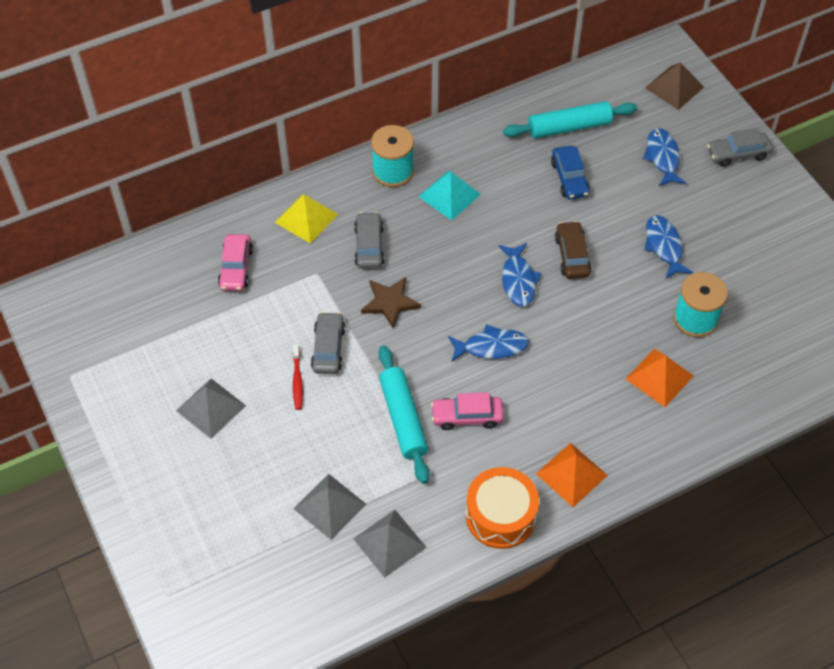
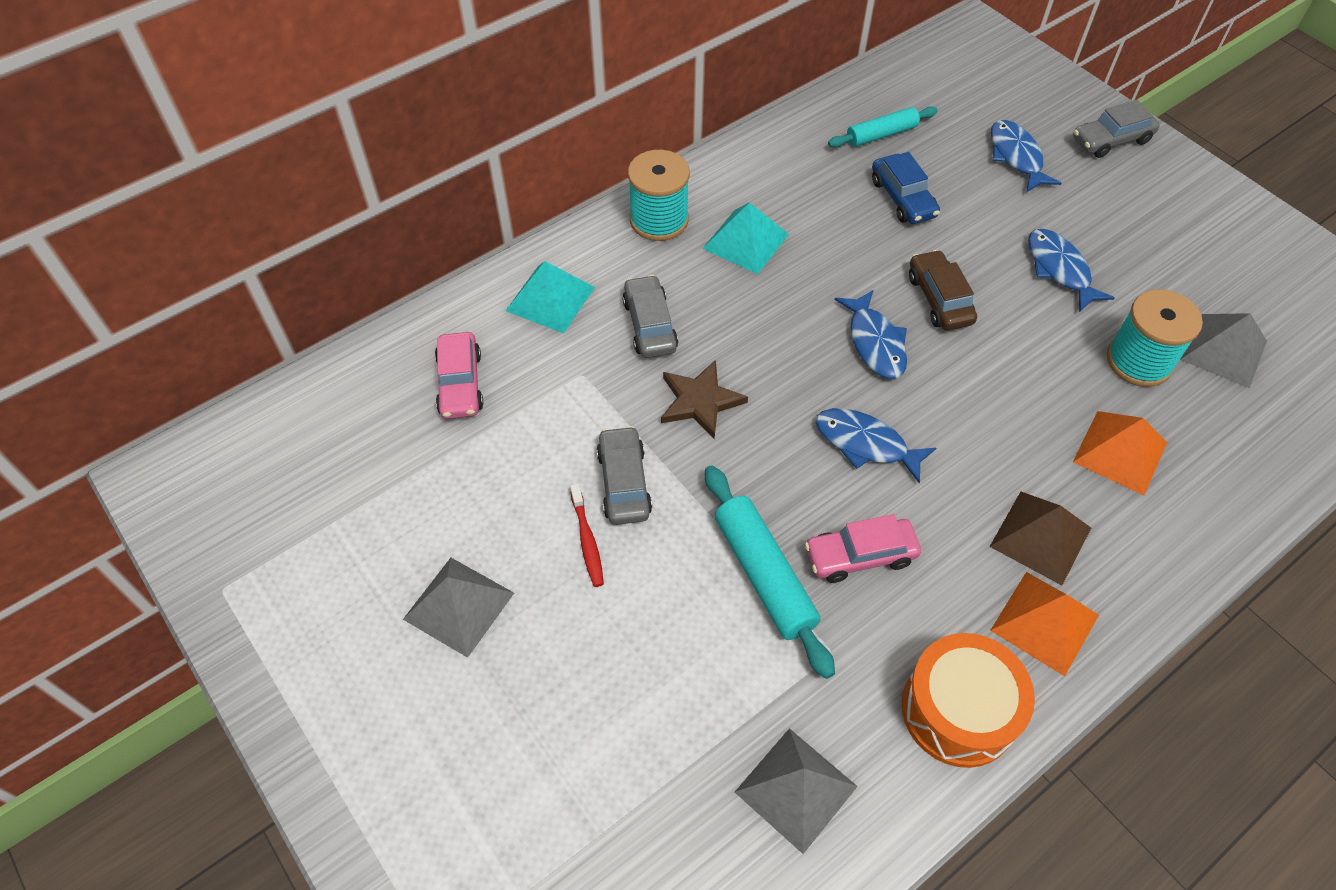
camera: 10 degrees left, 0 degrees up
yellow pyramid [275,194,338,244] -> turquoise pyramid [506,261,595,333]
grey pyramid [294,474,366,540] -> grey pyramid moved to [1180,313,1267,388]
blue fish [448,324,529,362] -> blue fish turned 135 degrees counterclockwise [815,408,936,483]
turquoise rolling pin [503,101,637,138] -> turquoise rolling pin [828,106,938,148], size x0.65
brown pyramid [645,62,704,110] -> brown pyramid moved to [990,492,1091,585]

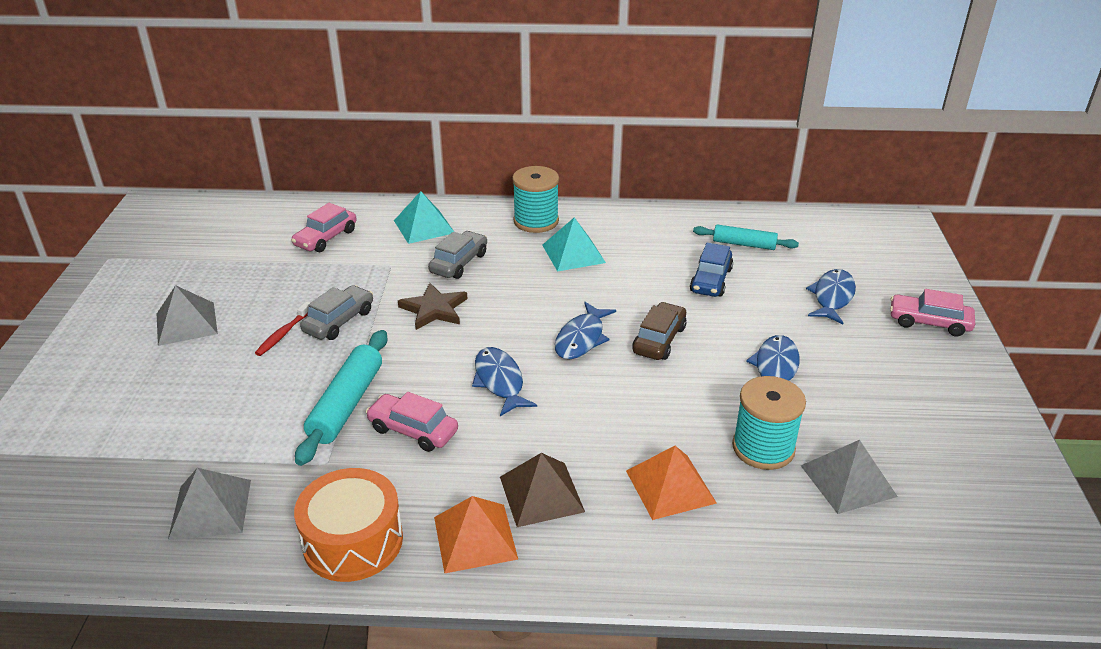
camera: 40 degrees right, 20 degrees down
grey car [1073,100,1160,158] -> pink car [890,289,975,336]

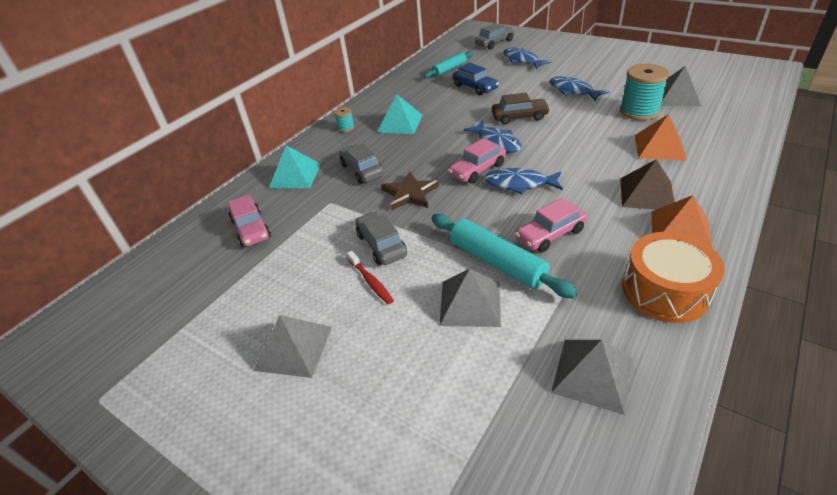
camera: 55 degrees left, 5 degrees up
turquoise spool [512,166,559,233] -> turquoise spool [334,107,354,132], size x0.48
brown car [632,302,687,360] -> brown car turned 120 degrees clockwise [491,93,550,124]
pink car [890,289,975,336] -> pink car moved to [448,138,506,183]
none -> grey pyramid [440,269,501,327]
none -> grey car [475,23,515,49]

